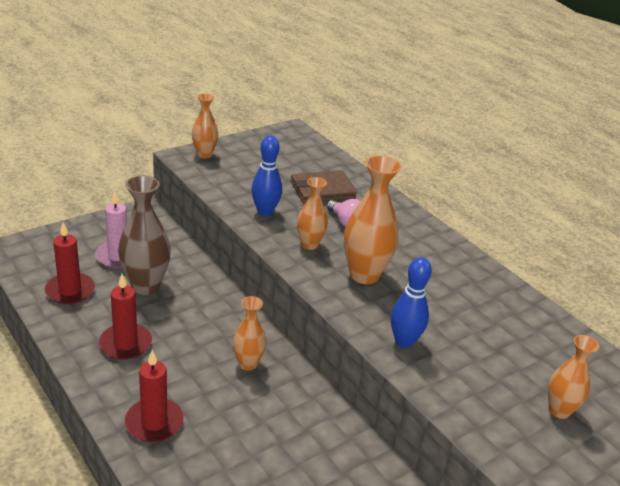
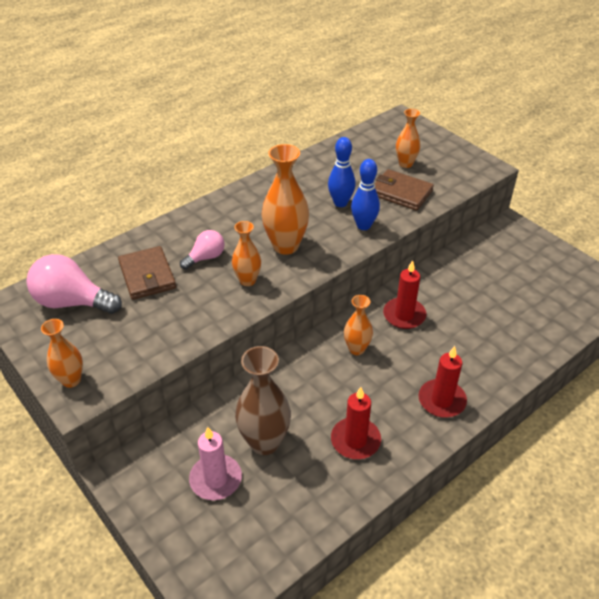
camera: 90 degrees left, 10 degrees up
red candle [45,223,95,304] -> red candle moved to [383,260,426,329]
blue bowling pin [251,135,282,216] -> blue bowling pin moved to [328,137,356,207]
none -> pink light bulb [26,254,122,314]
none -> brown wallet [375,169,434,211]

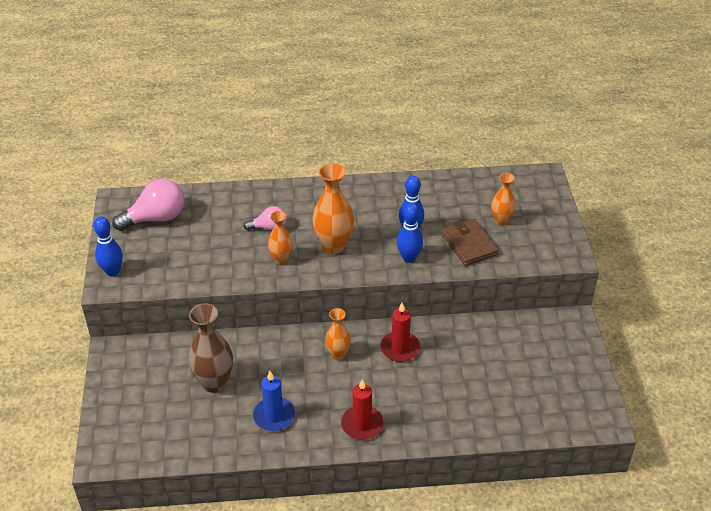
camera: 35 degrees right, 0 degrees up
pink light bulb [26,254,122,314] -> pink light bulb turned 105 degrees clockwise [112,179,184,231]
orange vase [41,319,83,388] -> blue bowling pin [93,217,123,277]
brown wallet [118,246,176,300] -> none
pink candle [189,427,242,500] -> none
red candle [331,387,381,459] -> blue candle [253,371,295,431]

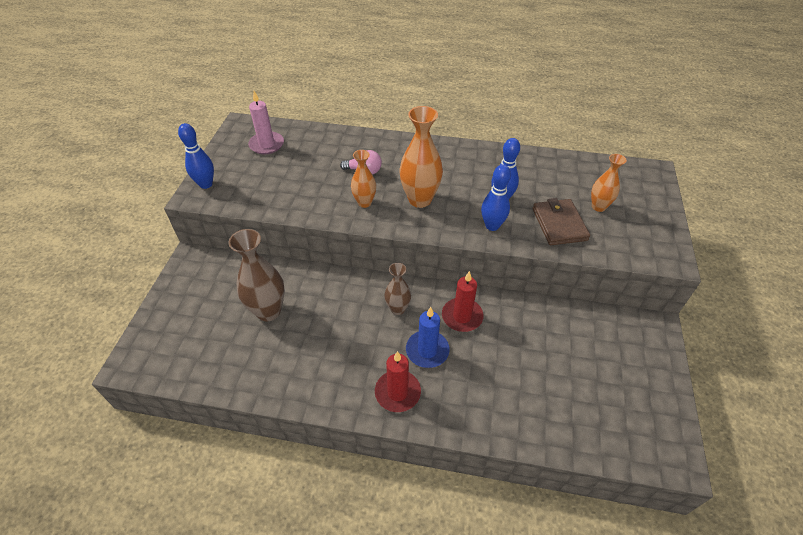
camera: 15 degrees right, 5 degrees up
pink light bulb [112,179,184,231] -> pink candle [248,91,284,155]
blue candle [253,371,295,431] -> blue candle moved to [406,307,450,368]
orange vase [325,308,351,360] -> brown vase [384,263,411,315]

